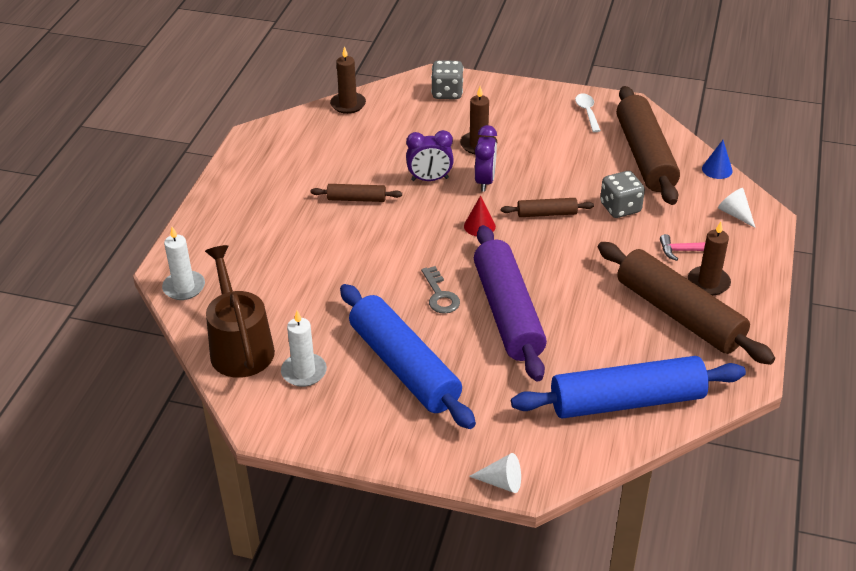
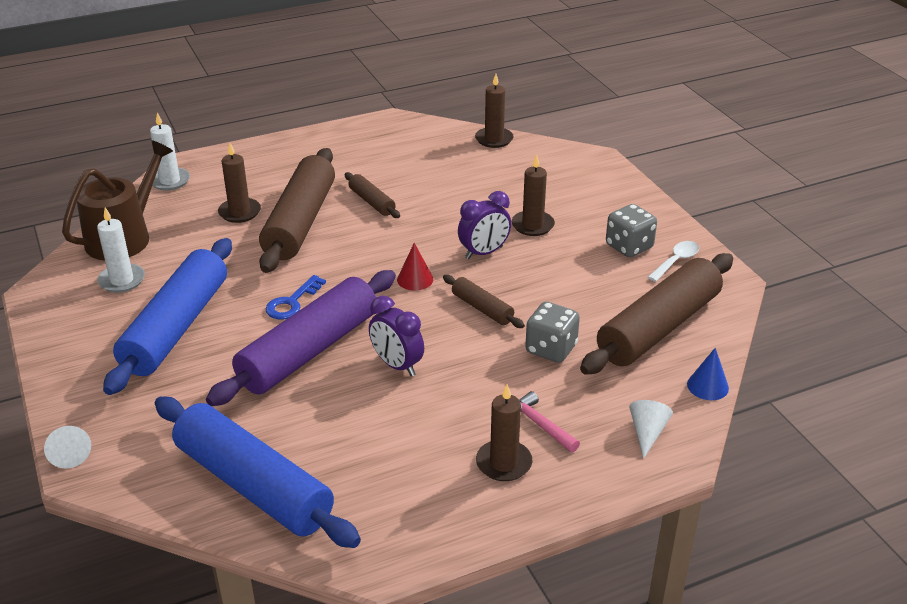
camera: 50 degrees right, 5 degrees down
purple clock [406,130,454,181] -> purple clock moved to [369,296,424,376]
grey key [421,266,460,314] -> blue key [265,275,326,319]
grey dice [431,60,464,99] -> grey dice moved to [606,204,657,257]
brown rolling pin [598,242,775,365] -> brown rolling pin moved to [259,148,335,273]
none -> brown candle [218,143,261,223]

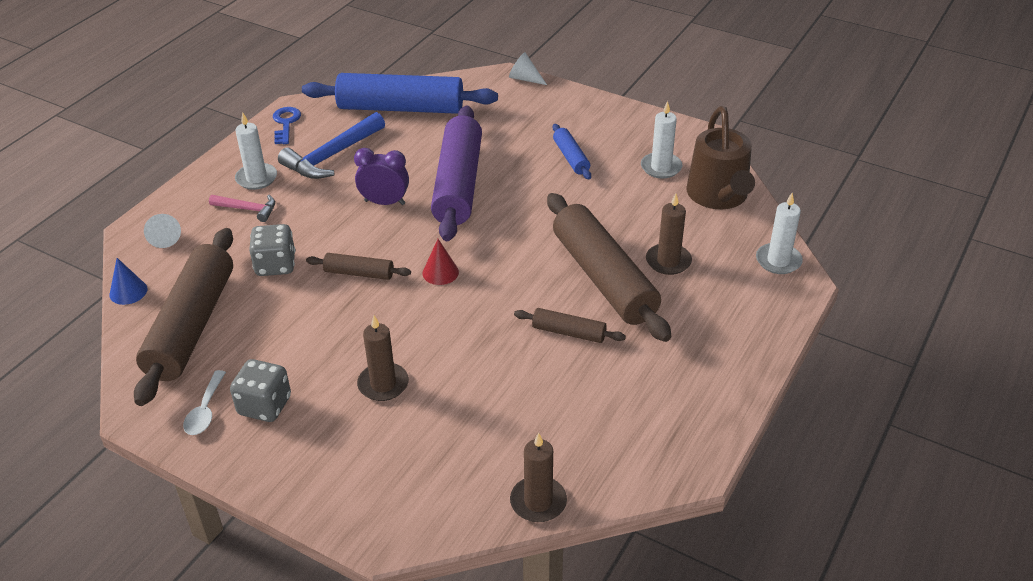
camera: 145 degrees right, 5 degrees up
blue rolling pin [103,238,232,395] -> blue rolling pin [553,124,591,180], size x0.46
blue key [265,275,326,319] -> blue key moved to [273,107,301,144]
purple clock [458,191,511,259] -> none
brown candle [476,384,532,481] -> white candle [235,112,277,190]
none -> blue hammer [278,112,385,179]

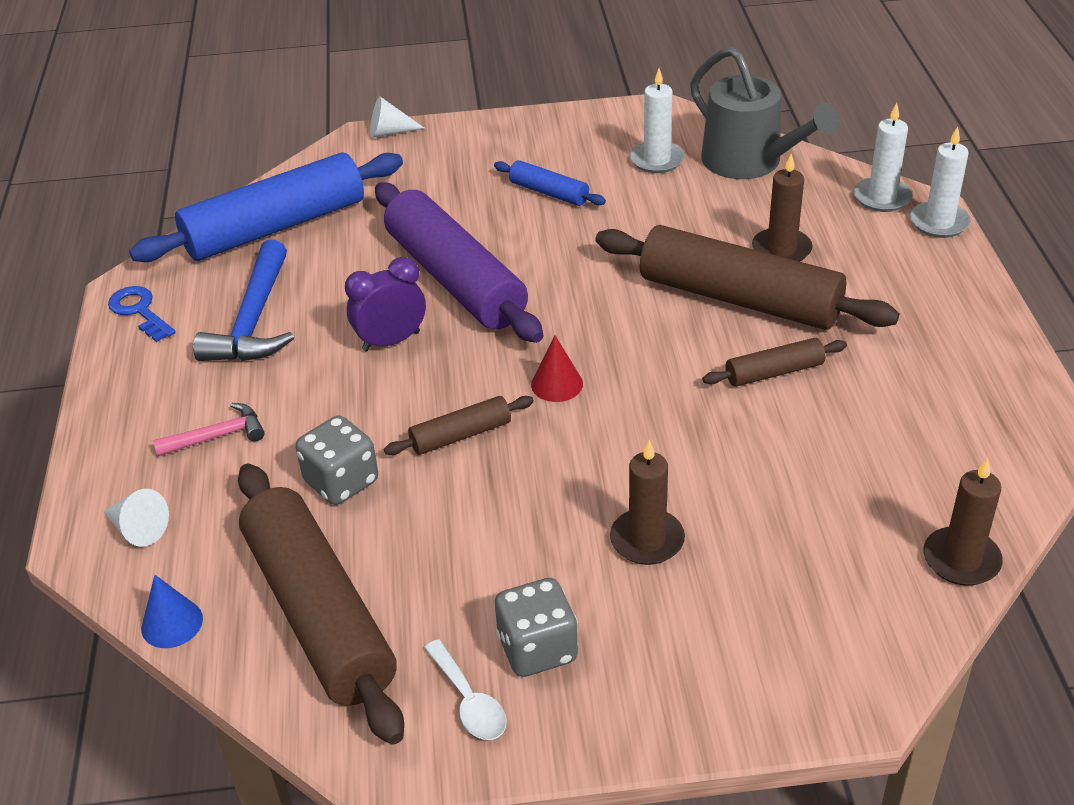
camera: 35 degrees left, 0 degrees up
white candle [235,112,277,190] -> white candle moved to [910,127,971,238]
brown watering can [686,106,755,209] -> grey watering can [690,47,839,179]

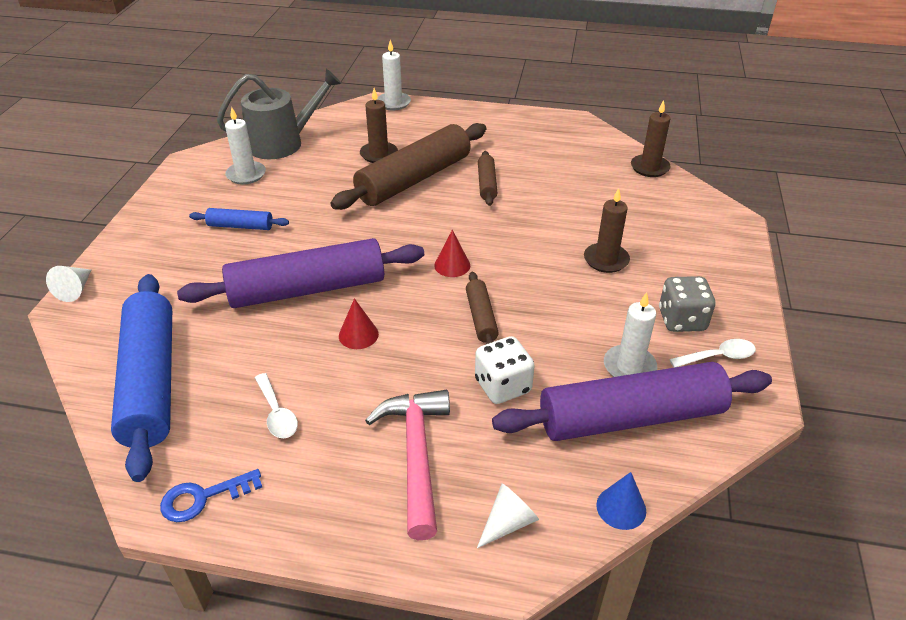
camera: 75 degrees left, 0 degrees up
pink hammer [153,403,265,457] -> pink hammer [365,390,450,540], size x1.79
blue hammer [193,240,294,361] -> white spoon [255,373,298,438]
brown rolling pin [238,464,404,745] -> purple rolling pin [492,362,772,441]
grey dice [296,415,378,505] -> white dice [475,336,535,404]
purple clock [345,257,426,352] -> red cone [339,298,379,349]
blue rolling pin [494,160,606,206] -> blue rolling pin turned 45 degrees clockwise [189,208,289,230]
white candle [854,103,912,212] -> white candle moved to [604,292,657,377]

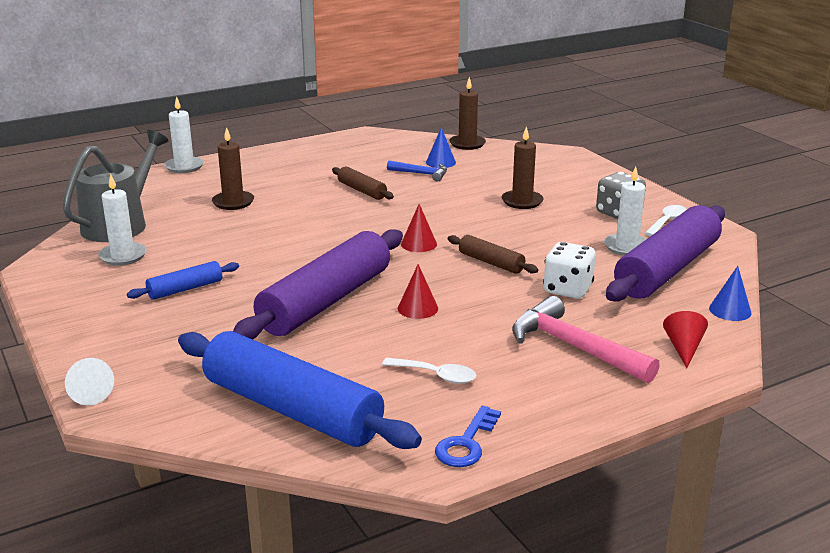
camera: 40 degrees left, 15 degrees down
brown rolling pin [330,123,486,210] -> none
white cone [477,483,539,548] -> red cone [663,311,708,368]
none -> blue hammer [387,160,447,182]
none -> blue cone [426,127,456,168]

